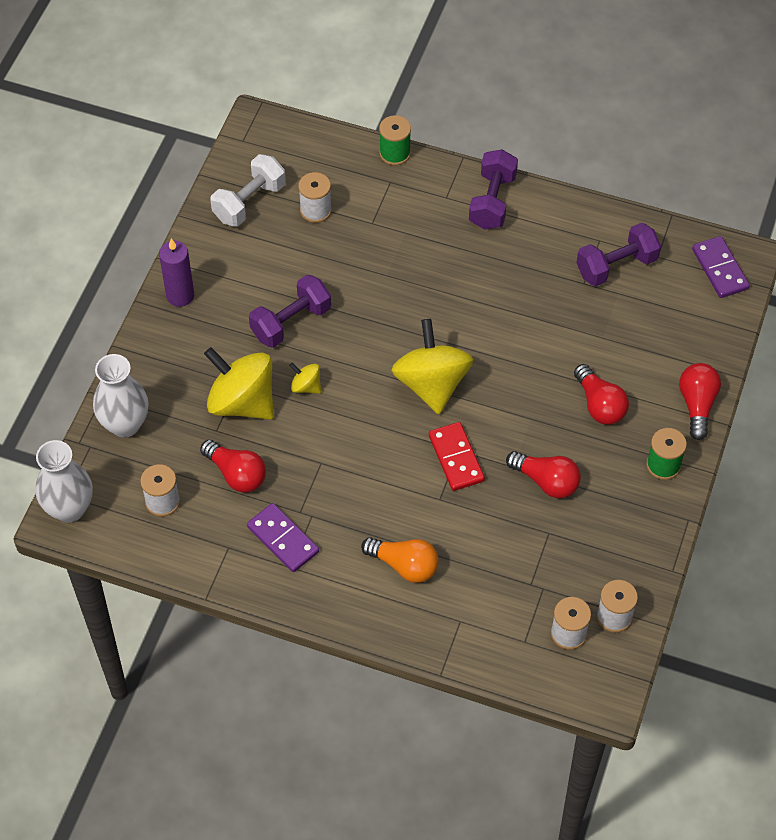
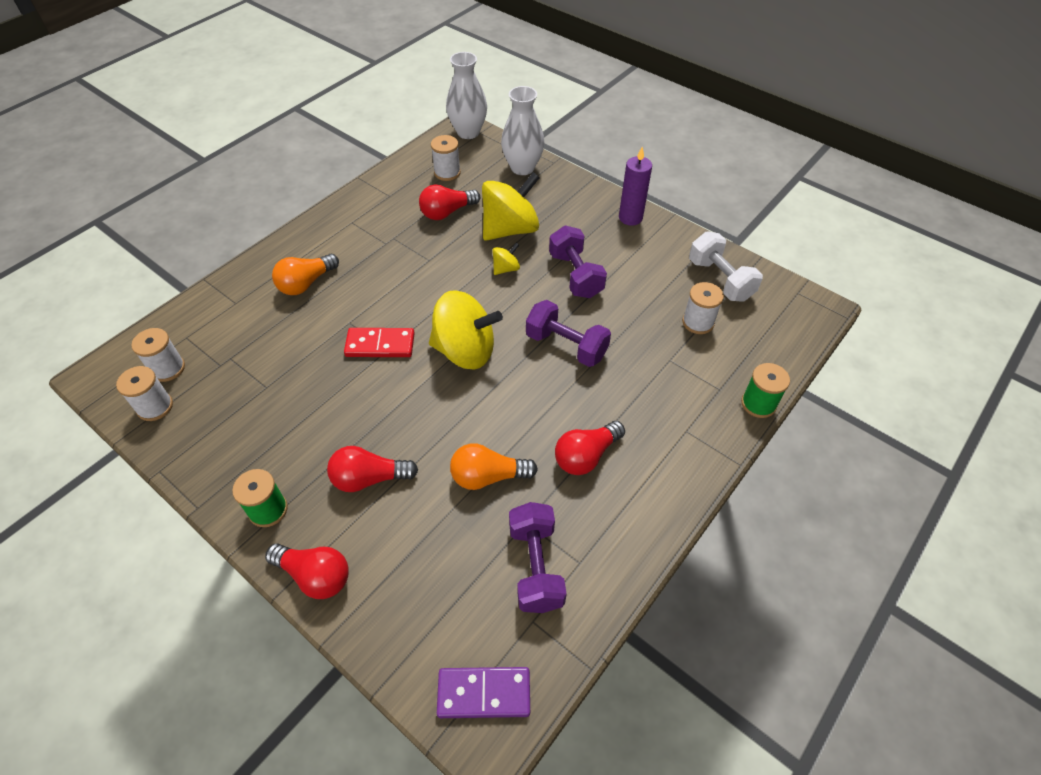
camera: 110 degrees right, 5 degrees down
purple domino [247,503,319,572] -> none
purple dumbbell [469,149,518,230] -> purple dumbbell moved to [526,300,611,367]
red light bulb [506,451,581,498] -> red light bulb moved to [555,421,625,475]
none -> orange light bulb [450,444,538,490]

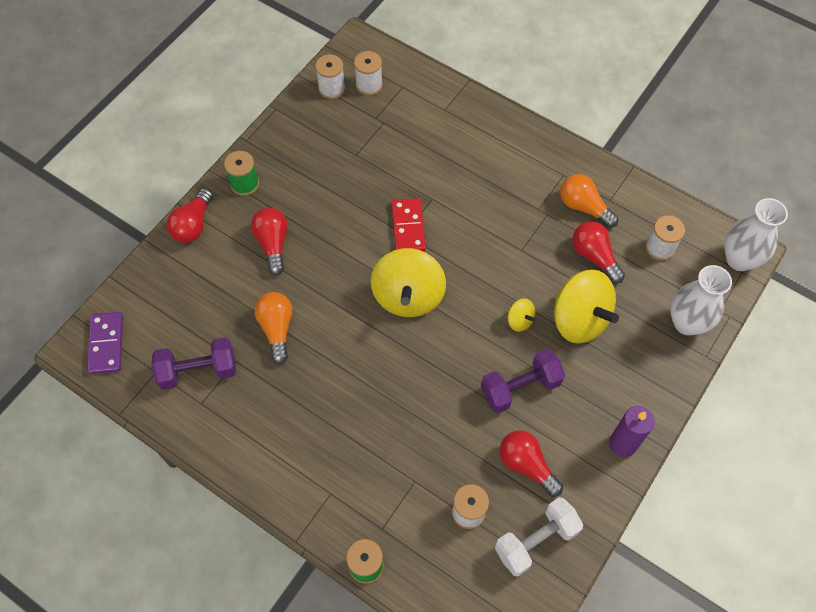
camera: 85 degrees right, 10 degrees up
orange light bulb [272,254,339,295] -> orange light bulb moved to [560,174,618,228]
purple dumbbell [526,300,611,367] -> none
red light bulb [555,421,625,475] -> red light bulb moved to [500,430,563,497]

